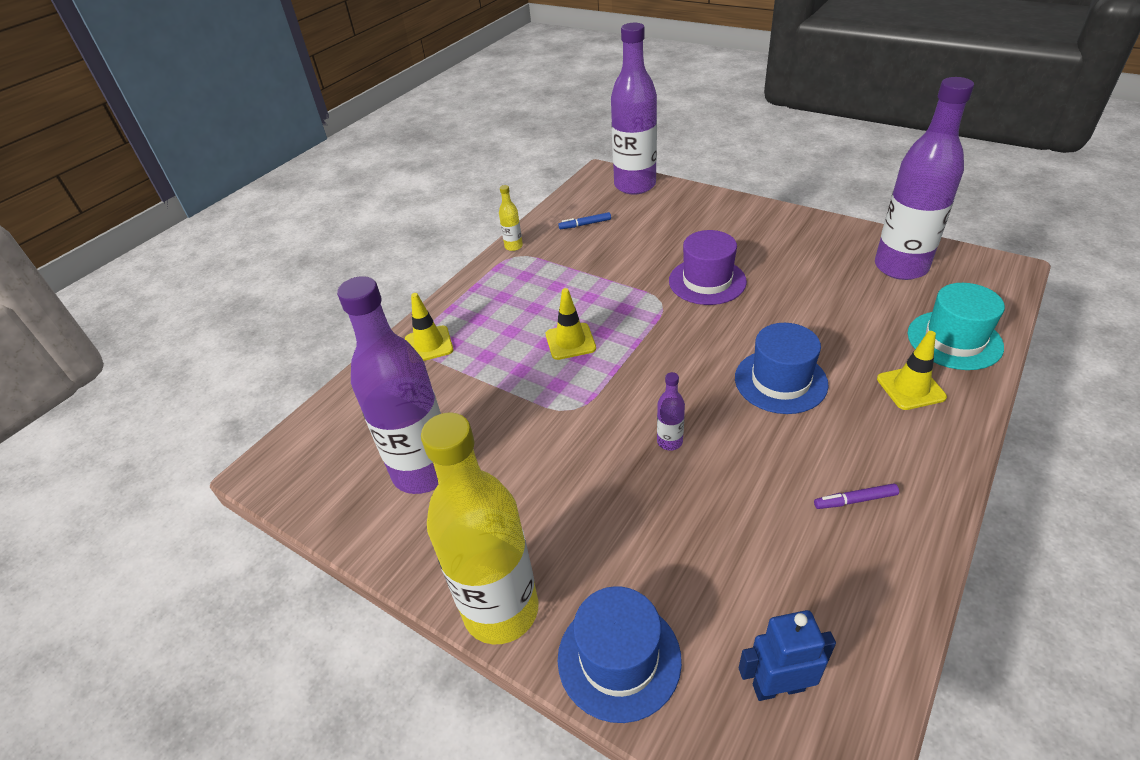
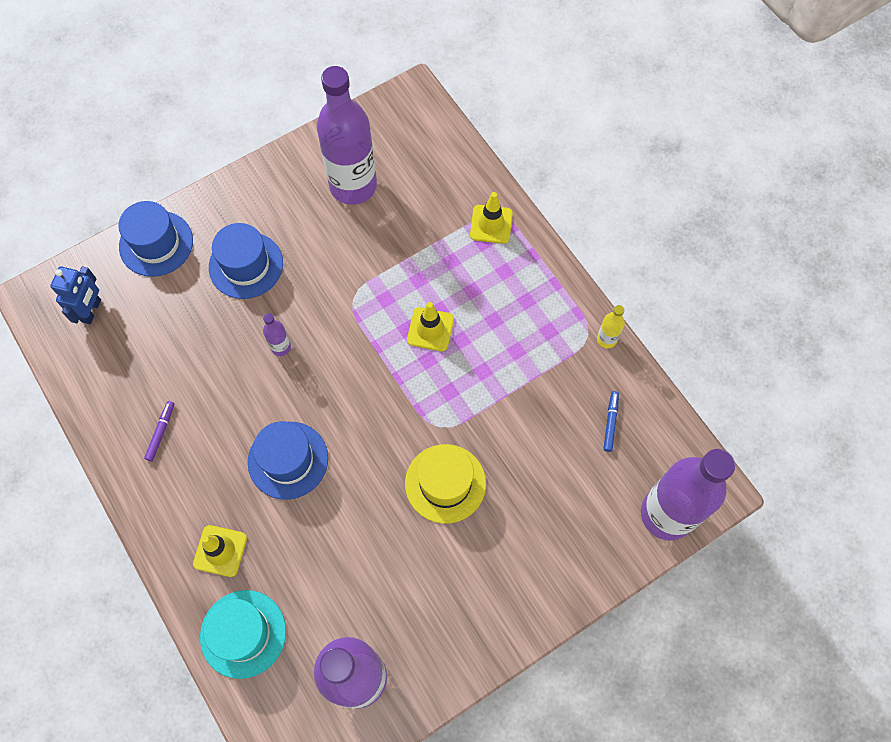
camera: 110 degrees right, 25 degrees up
yellow bottle [421,412,539,644] -> none
purple hat [669,230,747,305] -> yellow hat [405,444,486,524]
none -> blue hat [209,223,283,299]

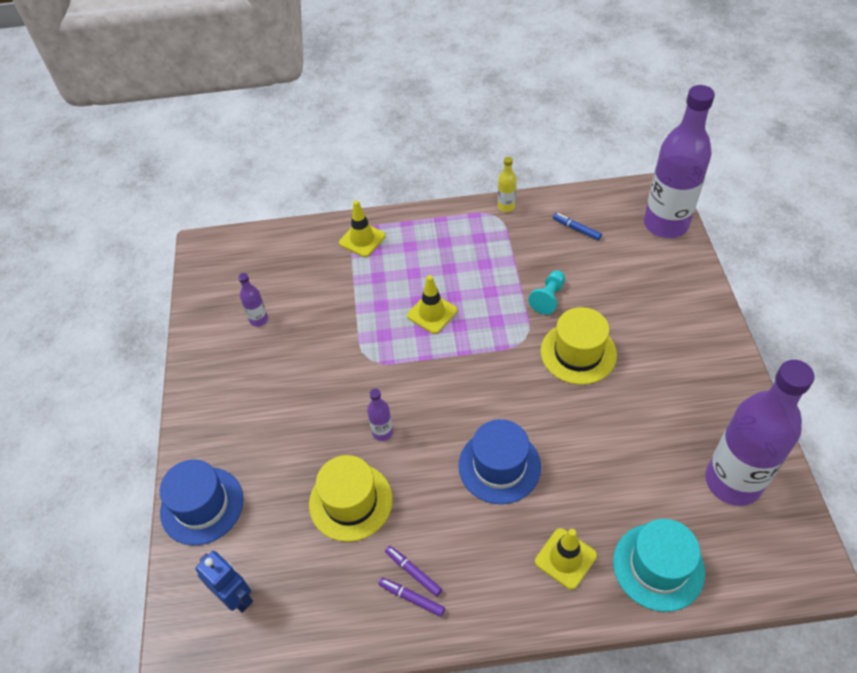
camera: 60 degrees left, 15 degrees down
blue hat [209,223,283,299] -> none
purple bottle [317,66,377,205] -> purple bottle [238,273,268,327], size x0.40
none -> yellow hat [309,455,393,542]
none -> purple marker [378,577,445,617]
none -> turquoise pawn [528,270,565,314]

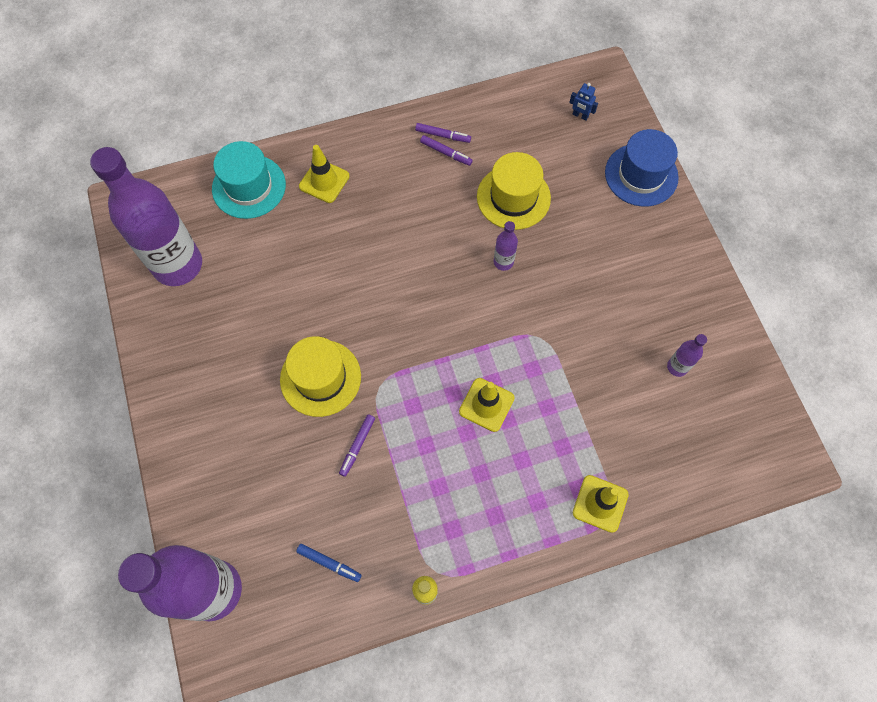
camera: 165 degrees right, 15 degrees up
blue robot [195,551,253,613] -> blue robot [569,83,598,121], size x0.58
blue hat [458,419,541,504] -> none
turquoise pawn [528,270,565,314] -> purple marker [339,414,375,477]

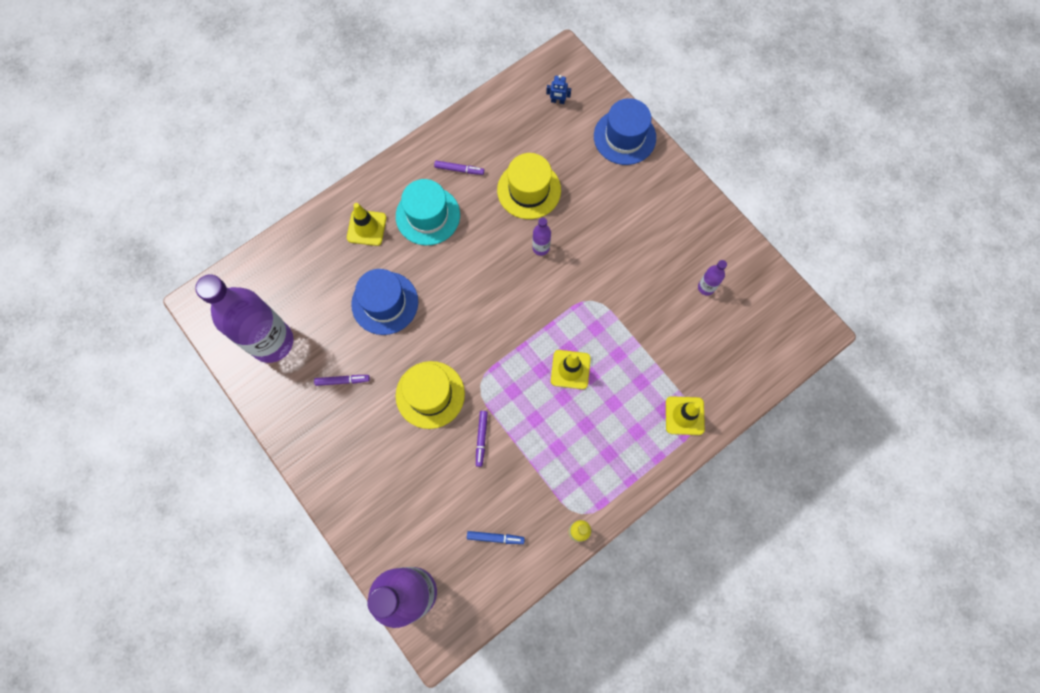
camera: 20 degrees left, 5 degrees up
turquoise hat [212,141,286,219] -> turquoise hat moved to [396,179,460,245]
purple marker [415,123,471,143] -> purple marker moved to [314,375,370,386]
none -> blue hat [351,269,418,335]

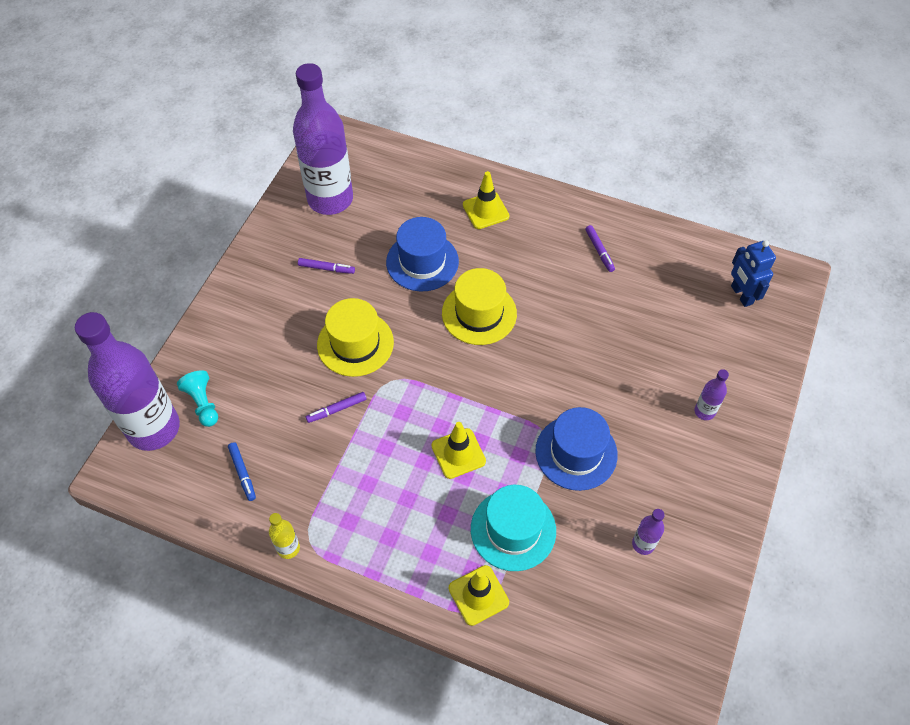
camera: 60 degrees right, 15 degrees down
purple marker [314,375,370,386] -> purple marker turned 45 degrees counterclockwise [298,258,355,274]
turquoise hat [396,179,460,245] -> turquoise hat moved to [471,485,556,571]
yellow hat [497,153,561,219] -> yellow hat moved to [442,268,517,345]
purple bottle [532,218,551,256] -> purple bottle moved to [695,369,729,420]
blue robot [546,75,571,104] -> blue robot [731,240,776,307], size x1.72
blue hat [594,98,656,165] -> blue hat moved to [535,407,618,491]
none -> turquoise pawn [177,370,218,427]

